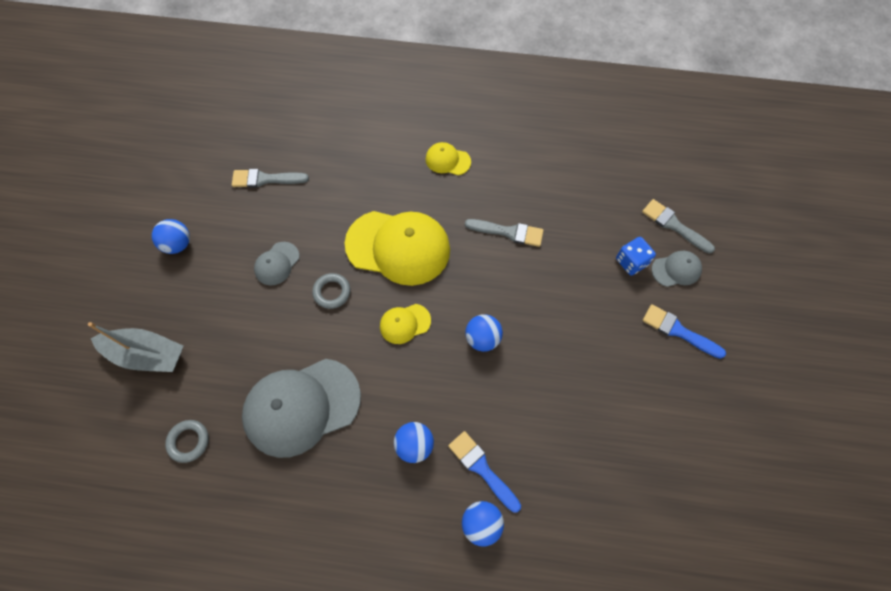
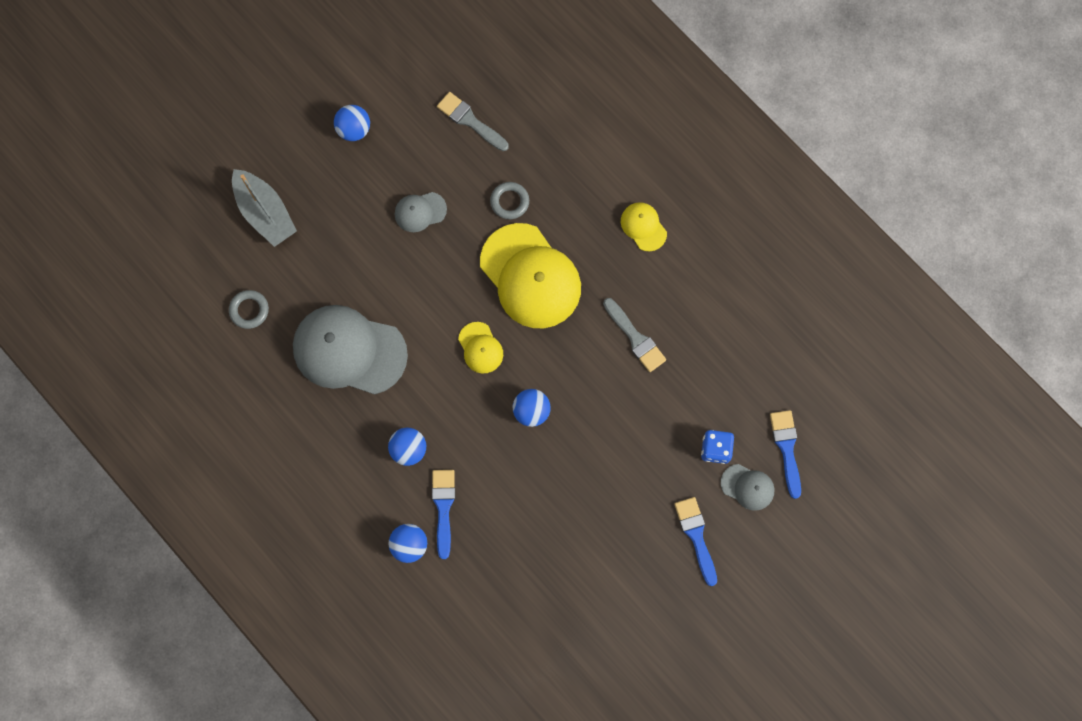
camera: 40 degrees right, 10 degrees up
grey ring [312,273,350,309] -> grey ring moved to [490,182,529,219]
yellow cap [380,304,431,344] -> yellow cap turned 135 degrees counterclockwise [458,322,503,373]
grey brush [642,199,715,254] -> blue brush [770,410,801,499]

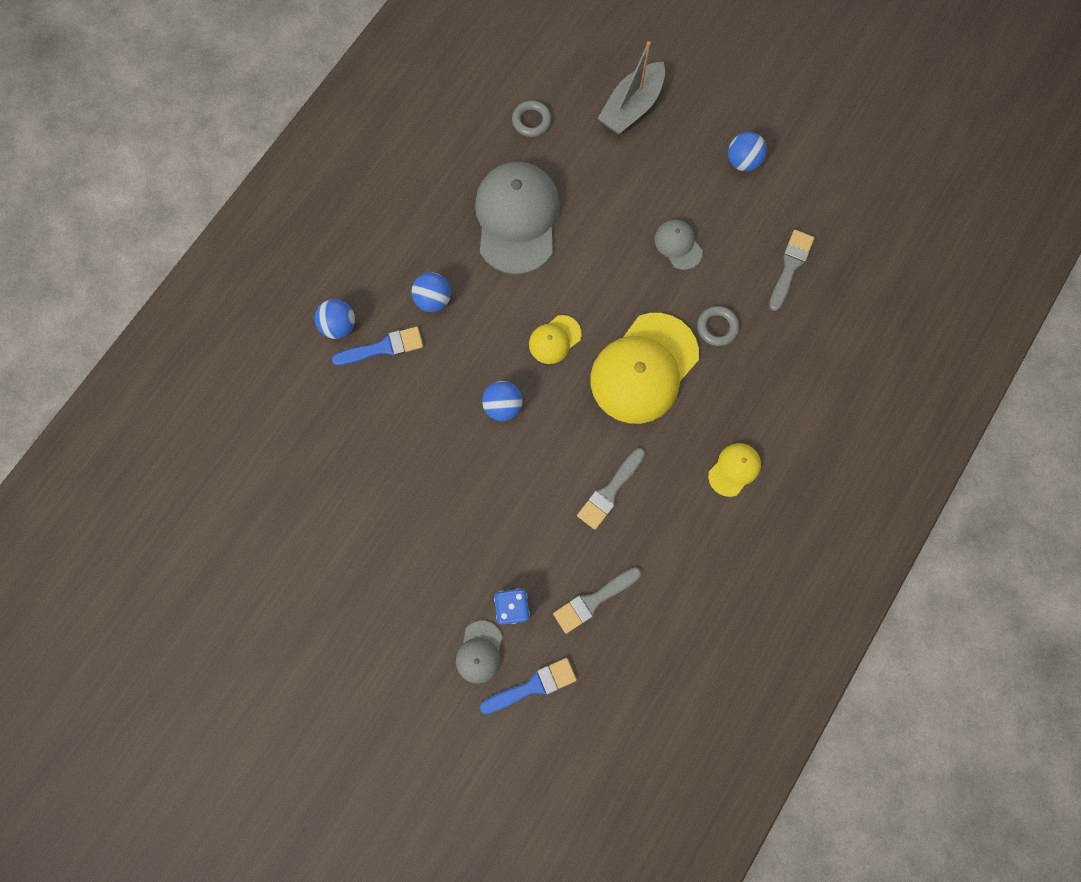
camera: 75 degrees right, 0 degrees up
blue brush [674,497,717,586] -> none
none -> grey brush [553,567,641,634]

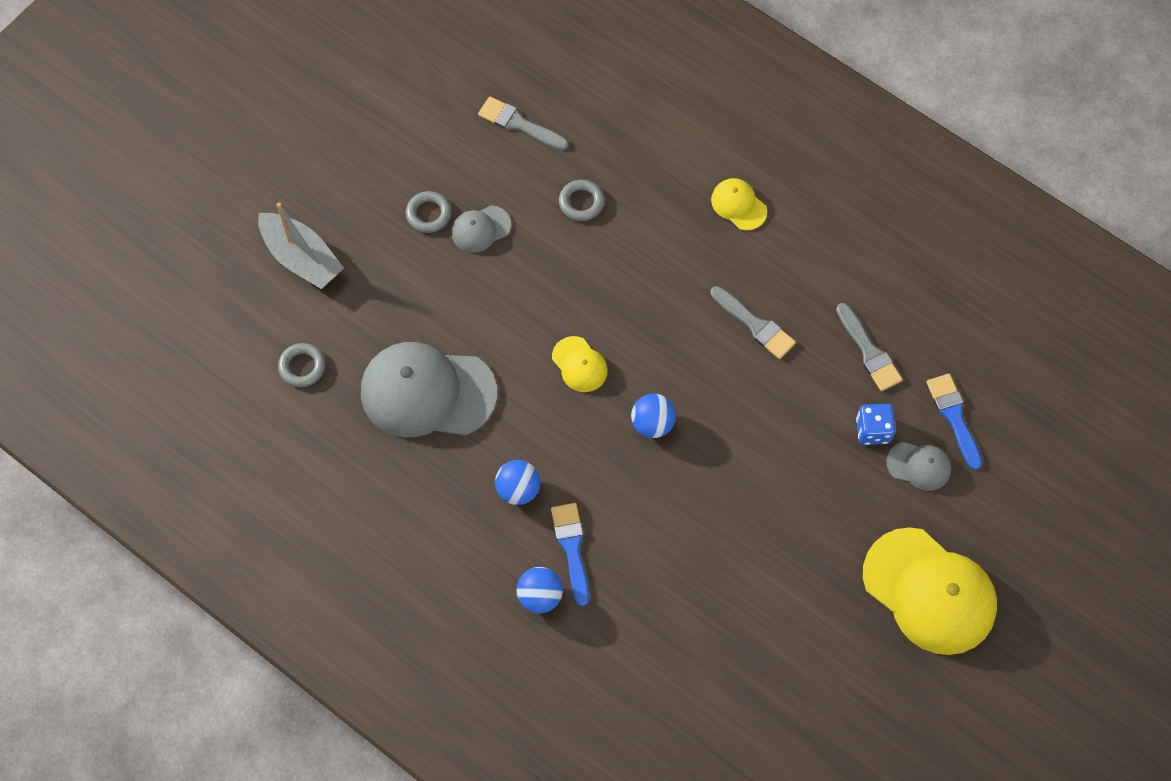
camera: 85 degrees left, 10 degrees down
yellow cap [591,313,699,424] -> yellow cap moved to [863,527,997,655]
blue ball [728,132,767,172] -> none
none -> grey ring [406,191,451,233]

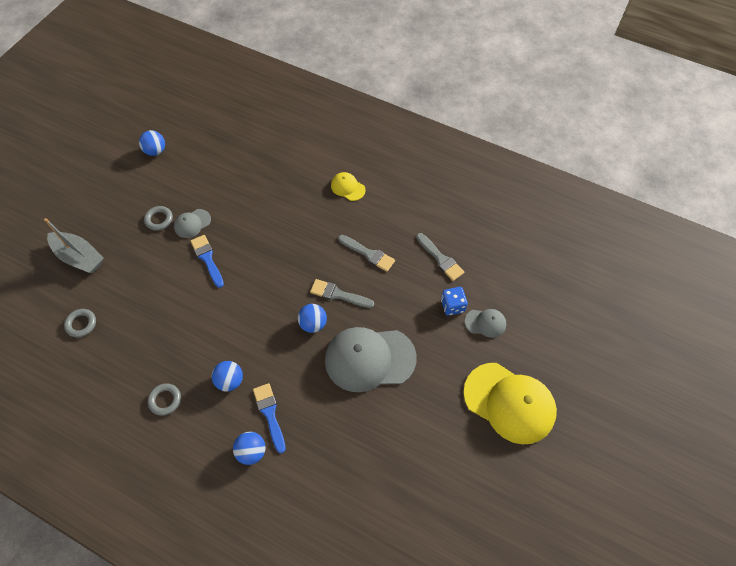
camera: 10 degrees left, 5 degrees down
grey cap [361,342,497,437] -> grey cap moved to [325,327,417,392]
grey brush [478,96,568,150] -> grey brush moved to [310,279,374,308]
yellow cap [552,336,608,392] -> none
grey ring [559,180,604,221] -> grey ring moved to [148,383,181,416]
blue brush [926,374,982,470] -> blue brush moved to [190,235,224,288]
none -> blue ball [139,130,165,156]

